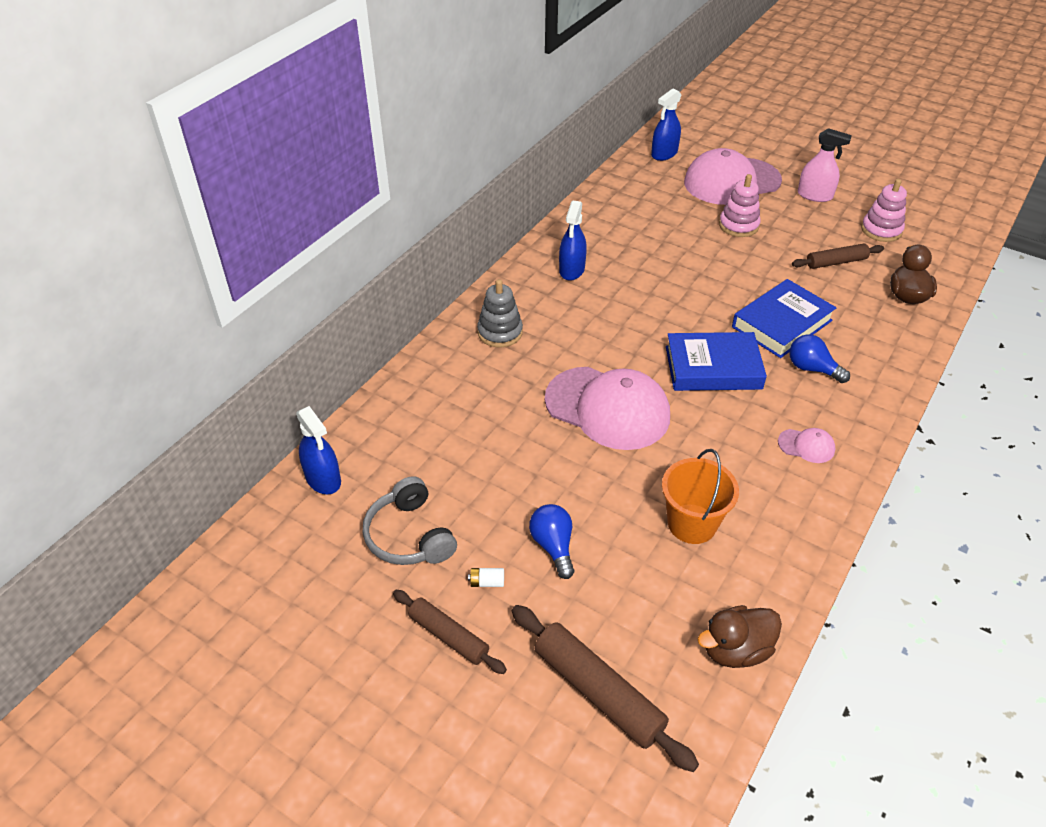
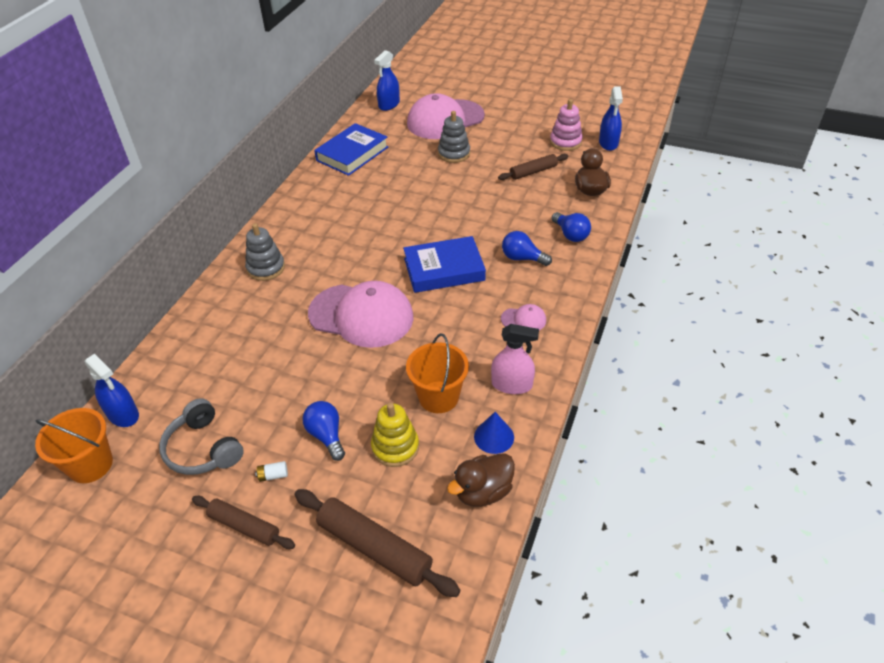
camera: 10 degrees left, 0 degrees up
blue spray bottle [559,201,587,281] -> blue spray bottle moved to [599,87,623,151]
pink stacking toy [719,174,761,237] -> grey stacking toy [438,111,470,163]
blue book [732,279,836,358] -> blue book moved to [314,123,388,176]
pink spray bottle [798,128,852,202] -> pink spray bottle moved to [491,324,539,394]
none -> orange bucket [35,408,113,483]
none -> yellow stacking toy [371,403,419,467]
none -> blue cone [474,412,514,454]
none -> blue light bulb [552,212,591,242]

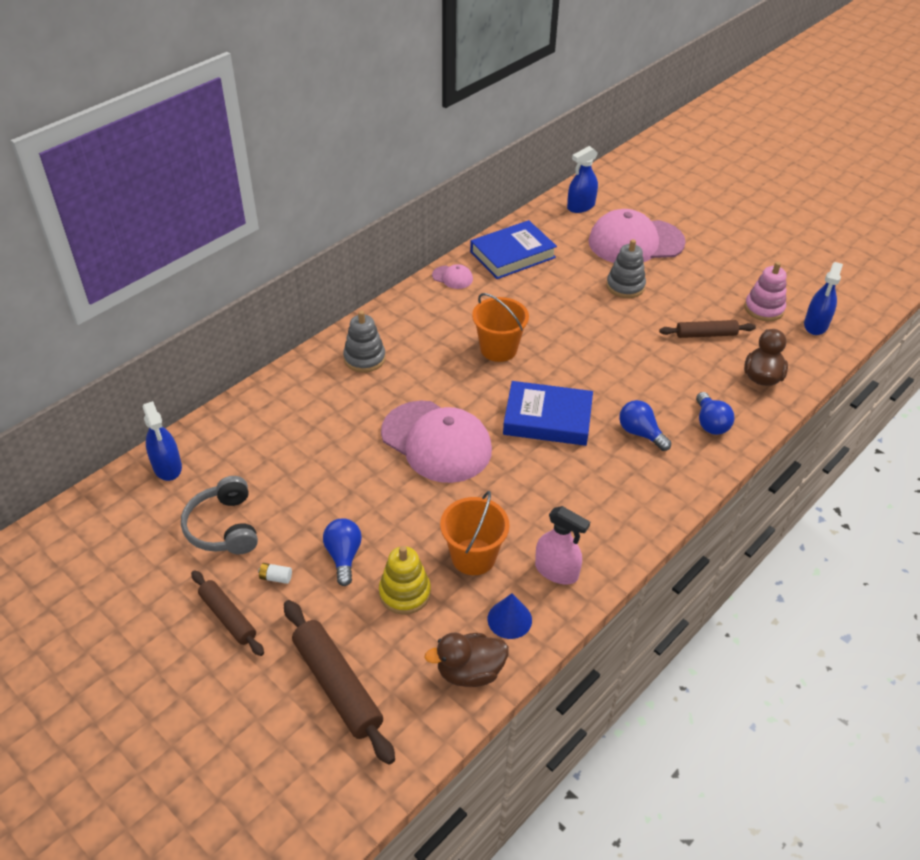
camera: 20 degrees right, 0 degrees up
orange bucket [35,408,113,483] -> orange bucket moved to [472,293,529,362]
pink cap [501,304,546,330] -> pink cap moved to [432,264,473,289]

